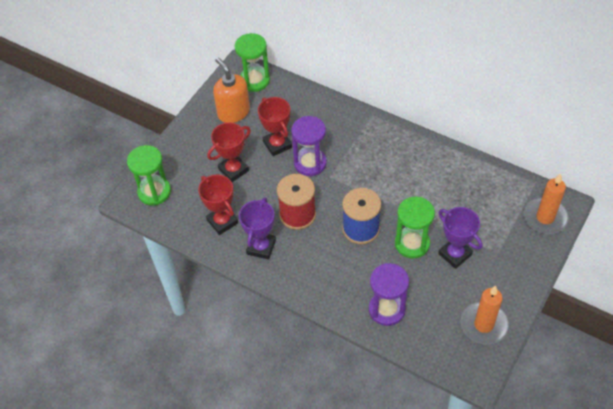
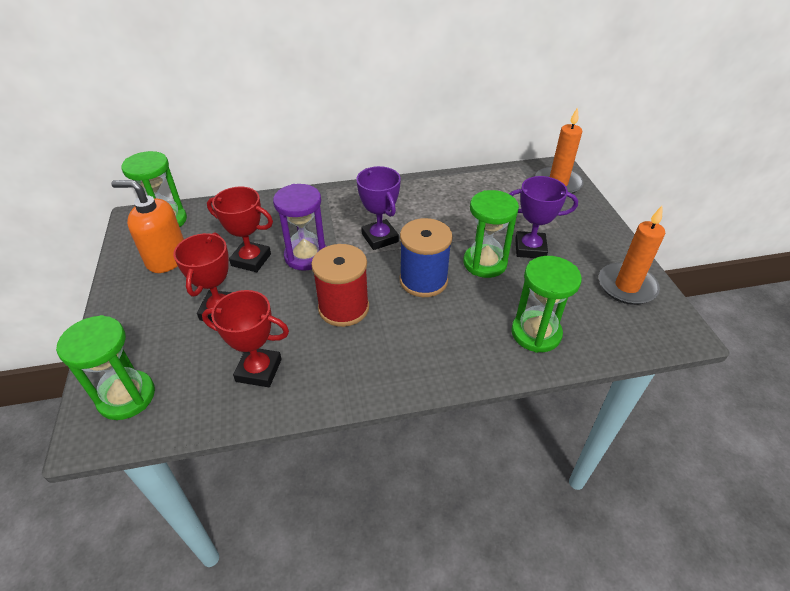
camera: 45 degrees left, 10 degrees down
purple trophy [239,197,276,259] -> purple trophy moved to [356,166,401,250]
purple hourglass [369,263,409,326] -> green hourglass [511,256,582,353]

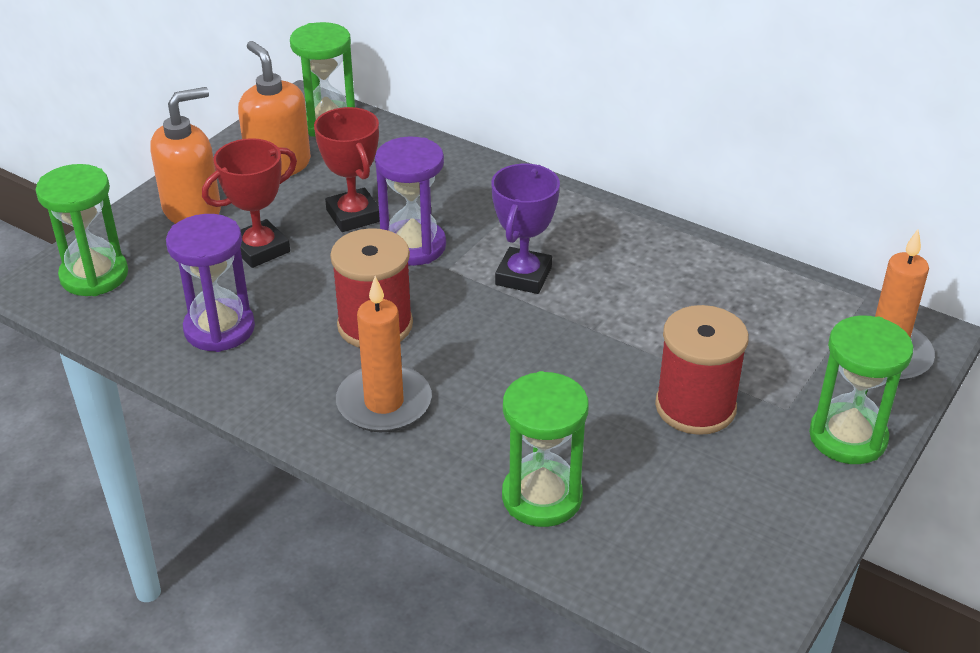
camera: 45 degrees right, 5 degrees down
red trophy [202,290,289,387] -> purple hourglass [166,214,255,352]
blue spool [400,218,453,297] -> none
green hourglass [463,190,519,278] -> green hourglass moved to [809,315,913,464]
purple trophy [509,176,578,258] -> red spool [655,305,749,435]
orange candle [599,206,665,305] -> orange candle moved to [336,276,432,432]
none -> orange soap dispenser [150,87,221,224]

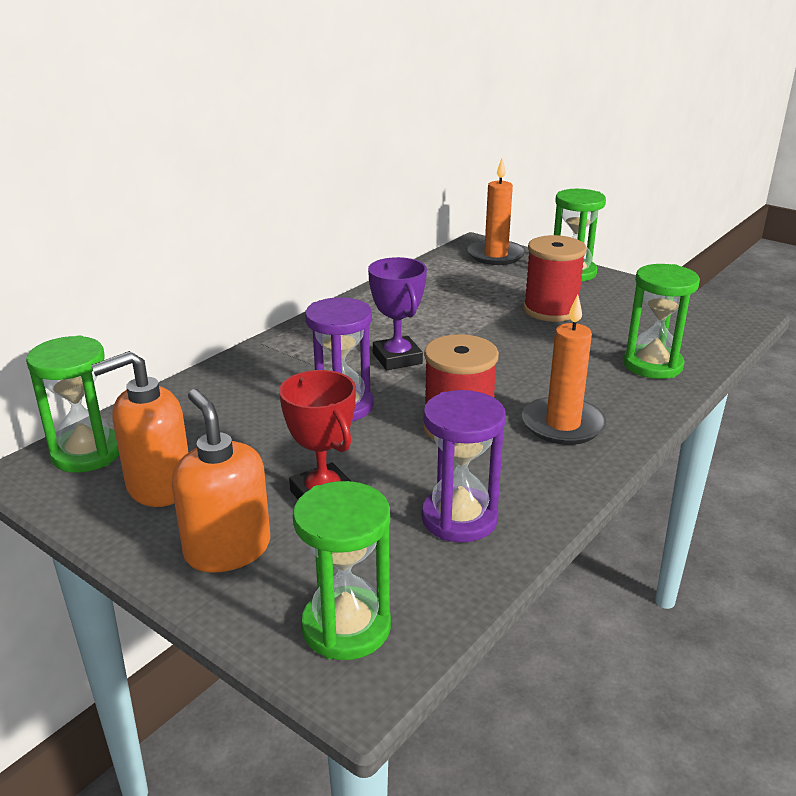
camera: 85 degrees left, 10 degrees down
red trophy [314,107,380,232] -> none
purple trophy [491,164,560,294] -> purple trophy turned 45 degrees clockwise [368,257,427,370]

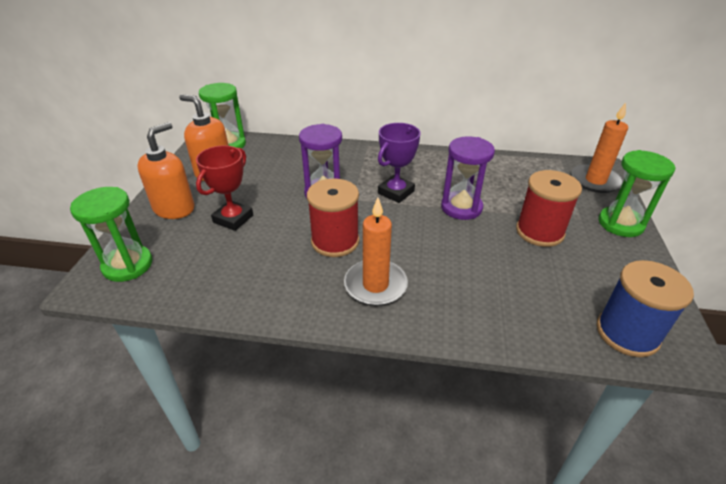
camera: 60 degrees right, 10 degrees up
purple hourglass [422,390,506,542] -> purple hourglass moved to [441,136,495,220]
green hourglass [623,264,700,379] -> none
none -> blue spool [596,260,694,357]

